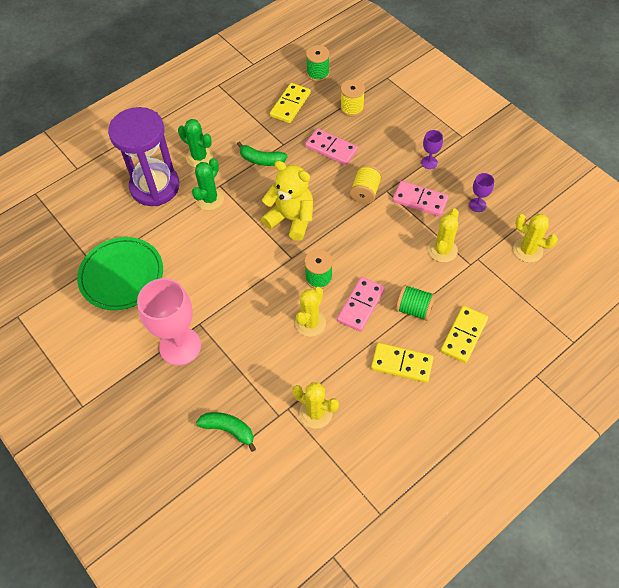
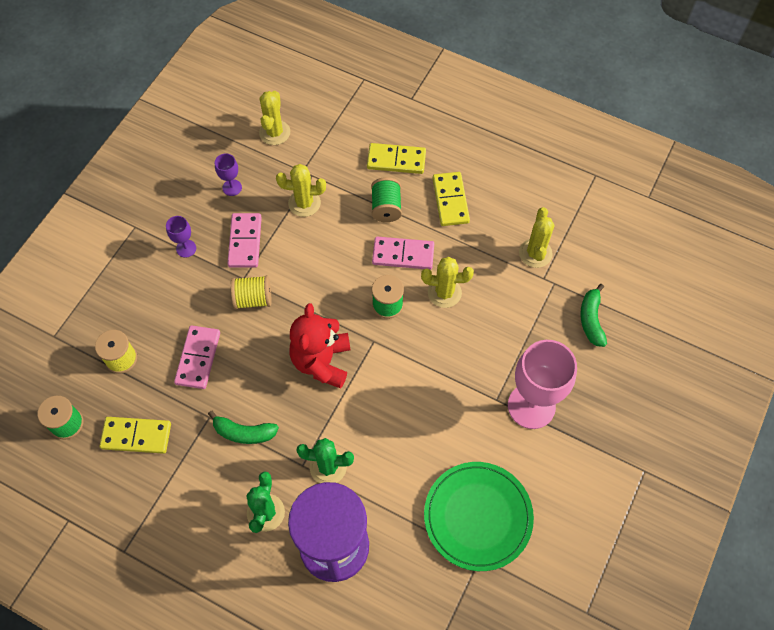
camera: 115 degrees left, 5 degrees up
green banana [237,142,288,166] -> green banana turned 105 degrees clockwise [208,411,279,444]
yellow teddy bear [261,161,313,241] -> red teddy bear [290,303,350,388]

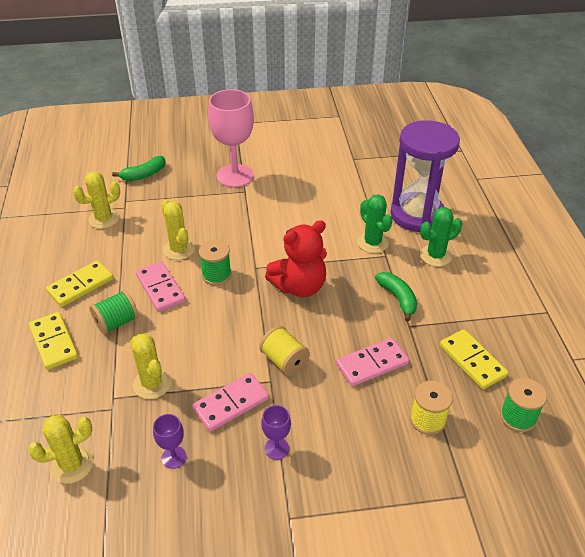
camera: 125 degrees left, 20 degrees down
green plate [424,462,534,571] -> none

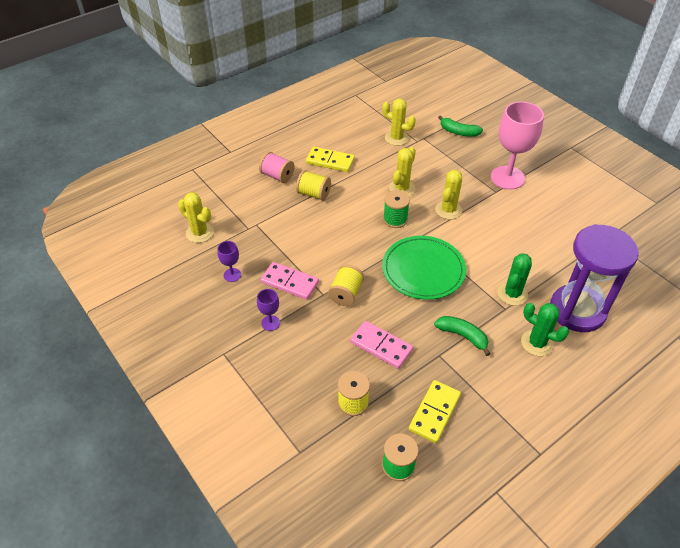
camera: 60 degrees right, 5 degrees up
yellow domino [29,312,78,370] -> pink spool [259,152,294,183]
green spool [90,290,139,335] -> yellow spool [296,170,331,201]
yellow cactus [130,333,171,399] -> yellow cactus moved to [435,170,462,220]
pink domino [136,261,185,312] -> none
red teddy bear [265,220,327,297] -> green plate [382,236,466,300]
green banana [375,272,417,322] -> green banana turned 90 degrees counterclockwise [434,316,490,356]

